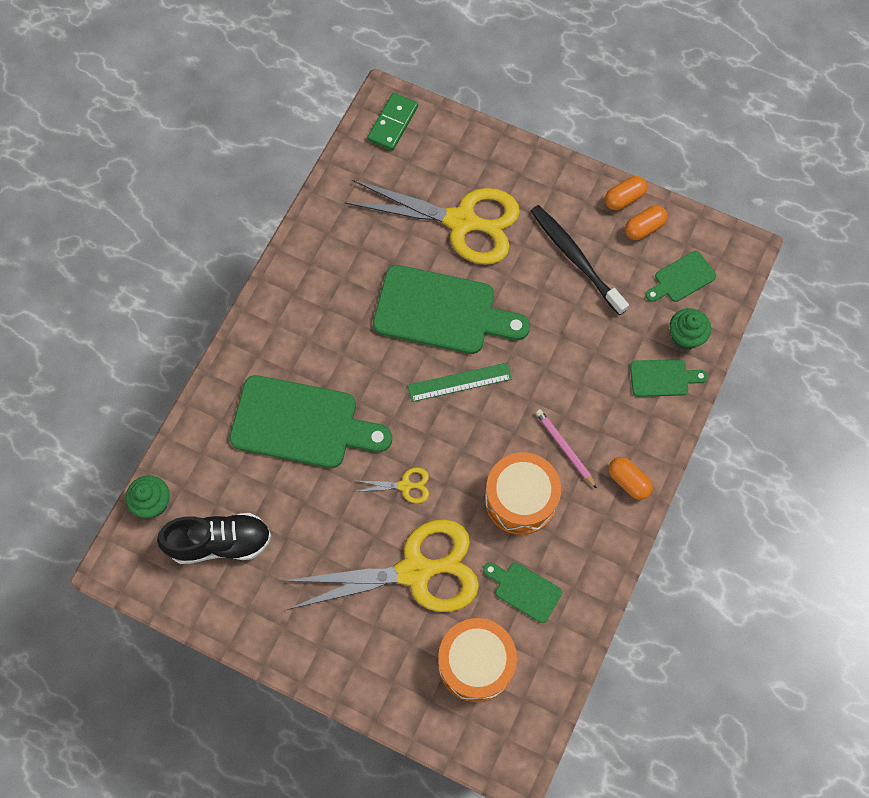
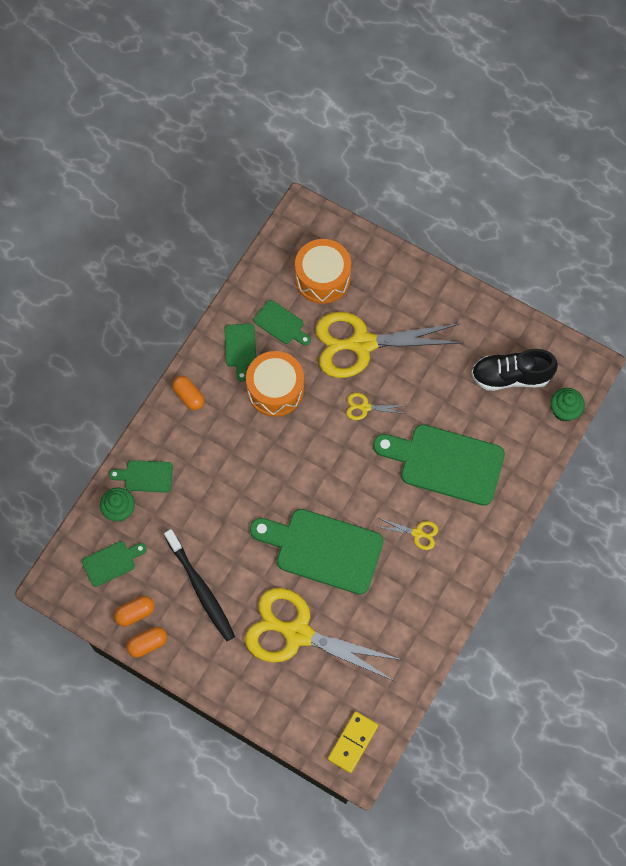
camera: 175 degrees left, 0 degrees up
green domino [367,93,418,151] -> yellow domino [328,711,378,773]
green ruler [407,363,512,402] -> none
pink pencil [535,409,597,489] -> none
none -> green cutting board [224,324,256,382]
none -> yellow scissors [379,518,438,550]

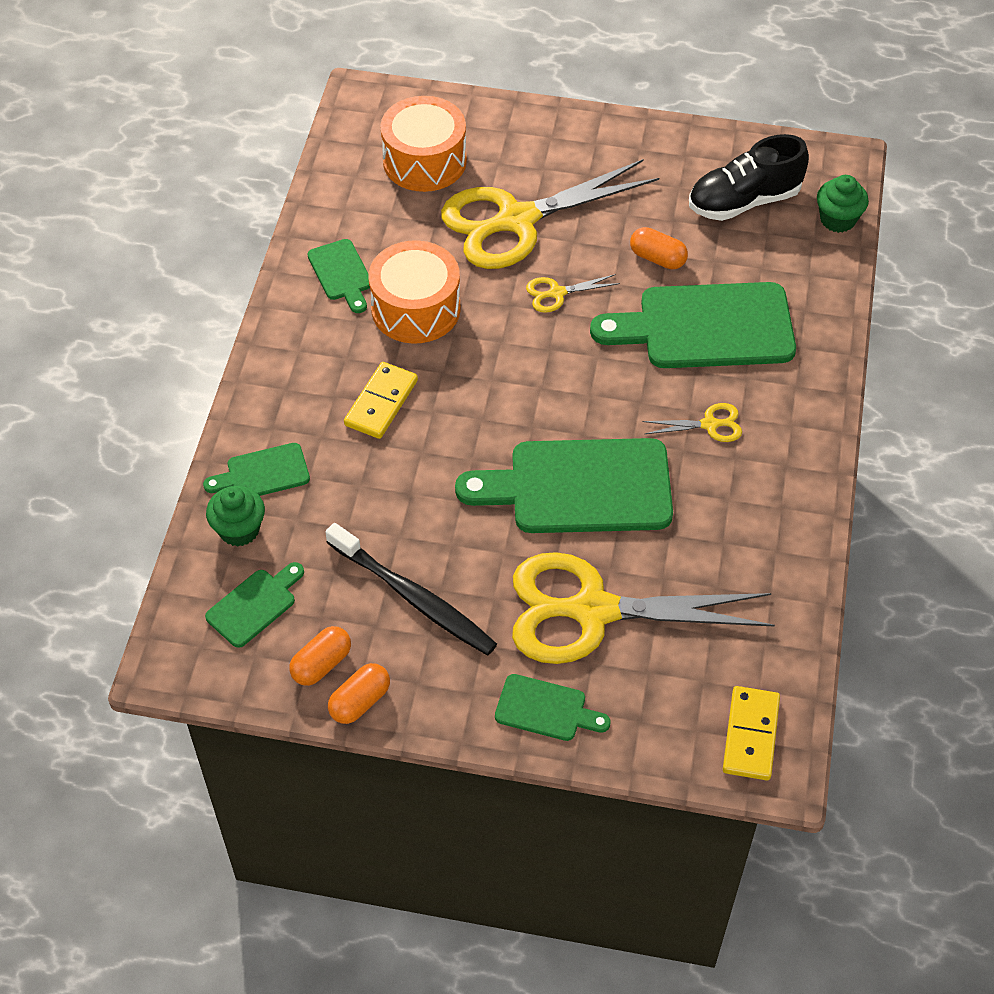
camera: 20 degrees left, 15 degrees down
orange capsule [172,376,204,410] -> orange capsule moved to [630,227,688,269]
green cutting board [254,300,311,346] -> green cutting board moved to [495,674,611,741]
none -> yellow domino [344,362,418,439]

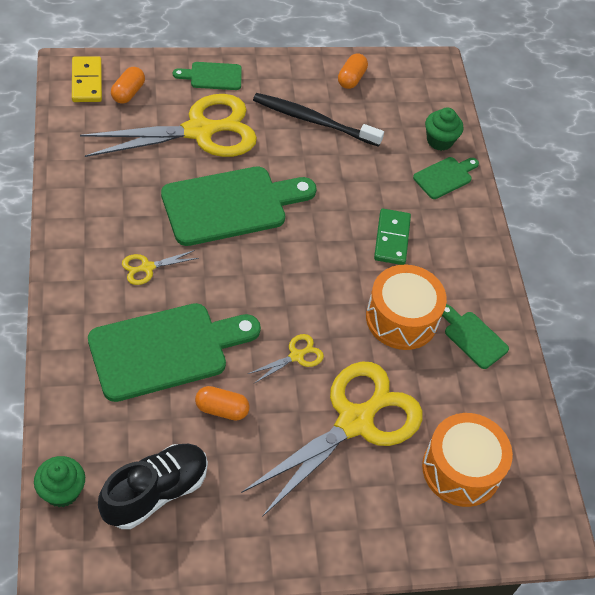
camera: 155 degrees right, 0 degrees up
green cutting board [205,562,304,648] -> none
orange capsule [328,663,390,724] -> orange capsule moved to [111,67,145,104]
yellow domino [344,362,418,439] -> green domino [374,209,411,265]

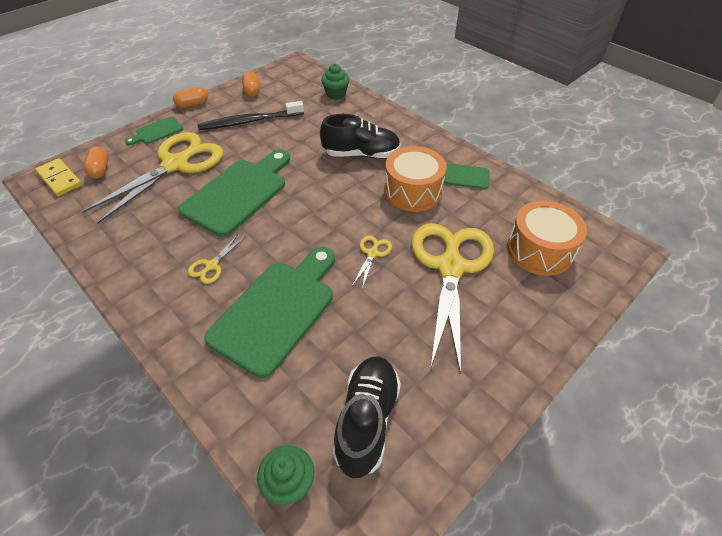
camera: 30 degrees left, 5 degrees down
orange capsule [195,386,250,421] -> orange capsule moved to [173,87,208,108]
green domino [374,209,411,265] -> black shoe [320,114,401,158]
green cutting board [413,157,479,199] -> none

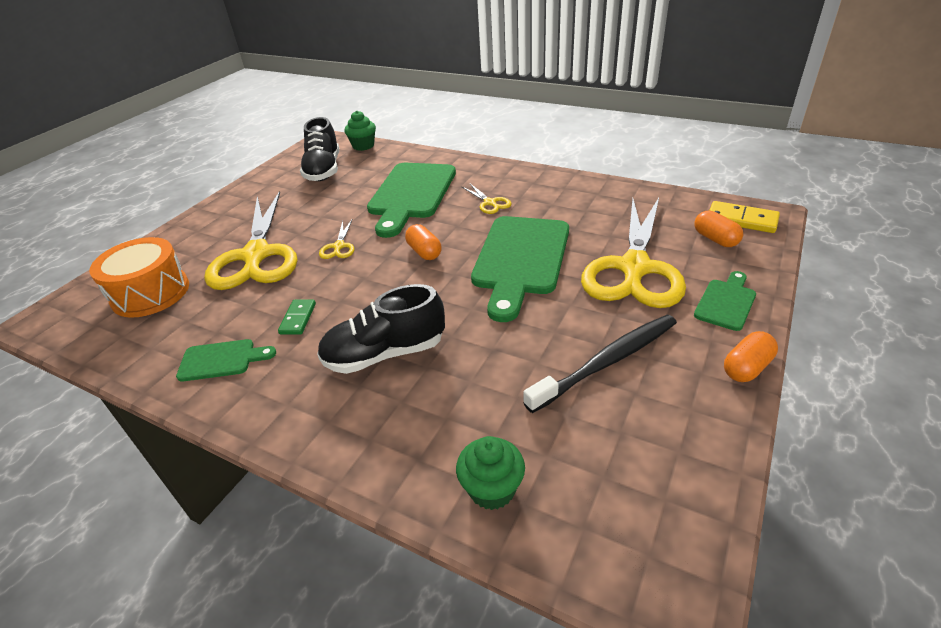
camera: 165 degrees right, 10 degrees down
yellow scissors [188,234,246,284] -> yellow scissors turned 135 degrees clockwise [462,183,512,214]
orange capsule [242,71,260,97] -> orange capsule moved to [405,224,442,260]
orange drum [384,146,447,212] -> green domino [278,300,316,335]

